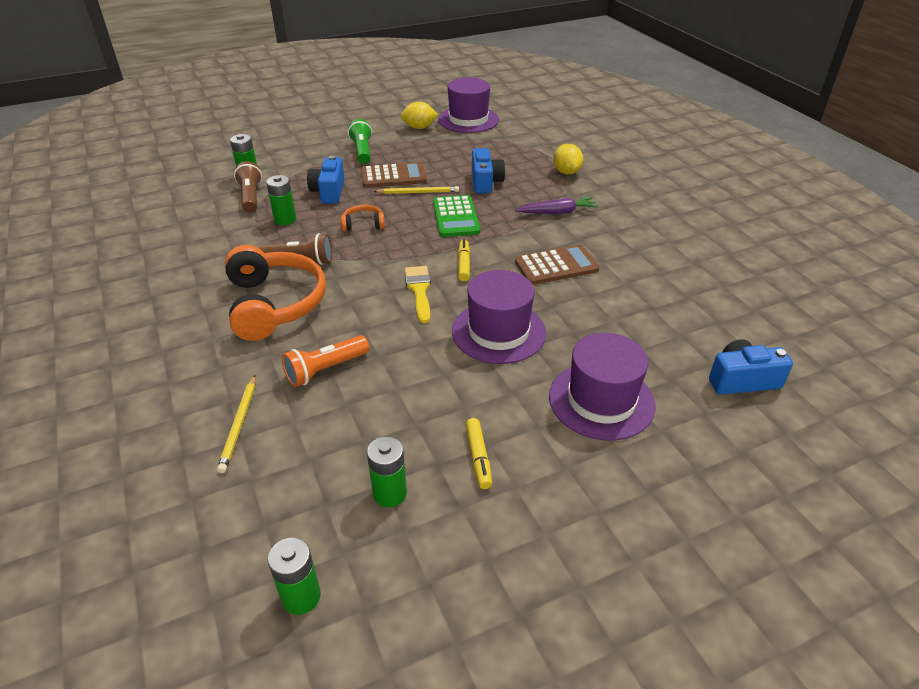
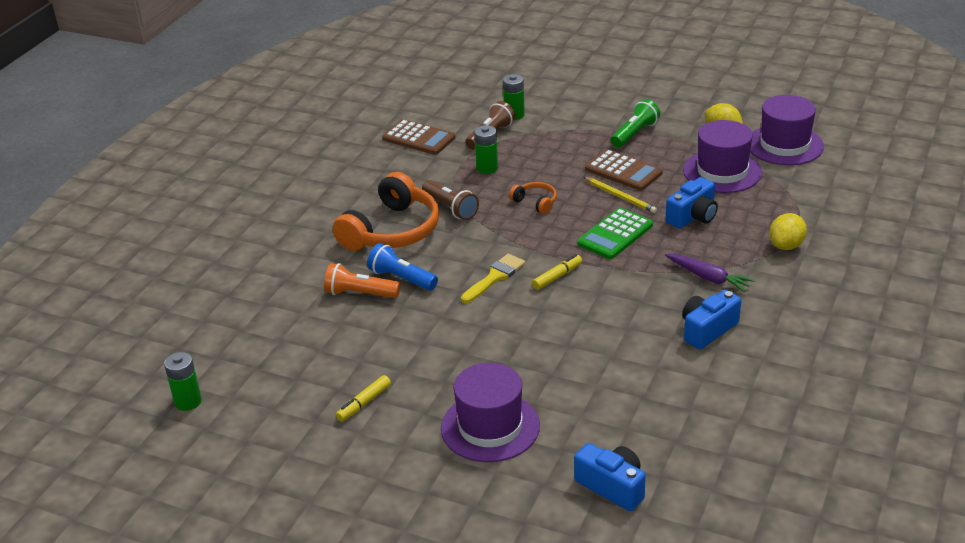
camera: 50 degrees right, 5 degrees down
yellow pencil [217,375,255,473] -> none
blue camera [307,155,345,203] -> blue camera moved to [682,290,741,349]
green battery [367,437,407,507] -> none
purple hat [452,270,546,364] -> purple hat moved to [683,120,762,193]
brown calculator [515,245,600,285] -> brown calculator moved to [382,119,456,155]
none -> blue flashlight [367,243,438,291]

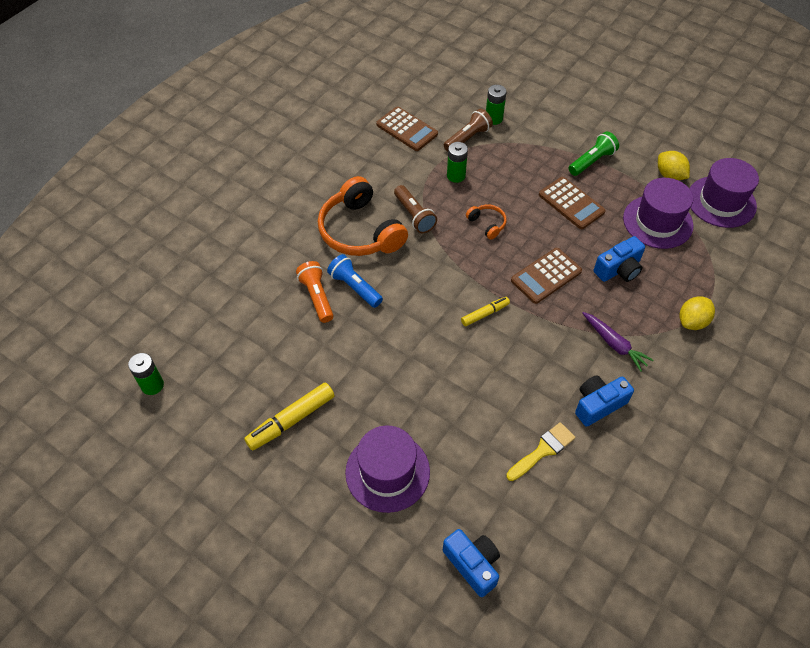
camera: 10 degrees right, 20 degrees up
orange flashlight [324,263,400,298] -> orange flashlight turned 45 degrees clockwise [296,261,334,323]
orange headphones [333,172,439,251] -> orange headphones turned 105 degrees clockwise [318,176,408,256]
yellow marker [336,375,391,422] -> yellow marker [244,382,335,451], size x1.69
yellow brush [461,254,525,303] -> yellow brush moved to [506,422,575,481]
green calculator [577,208,653,259] -> brown calculator [511,248,582,304]
yellow pencil [583,177,657,213] -> none

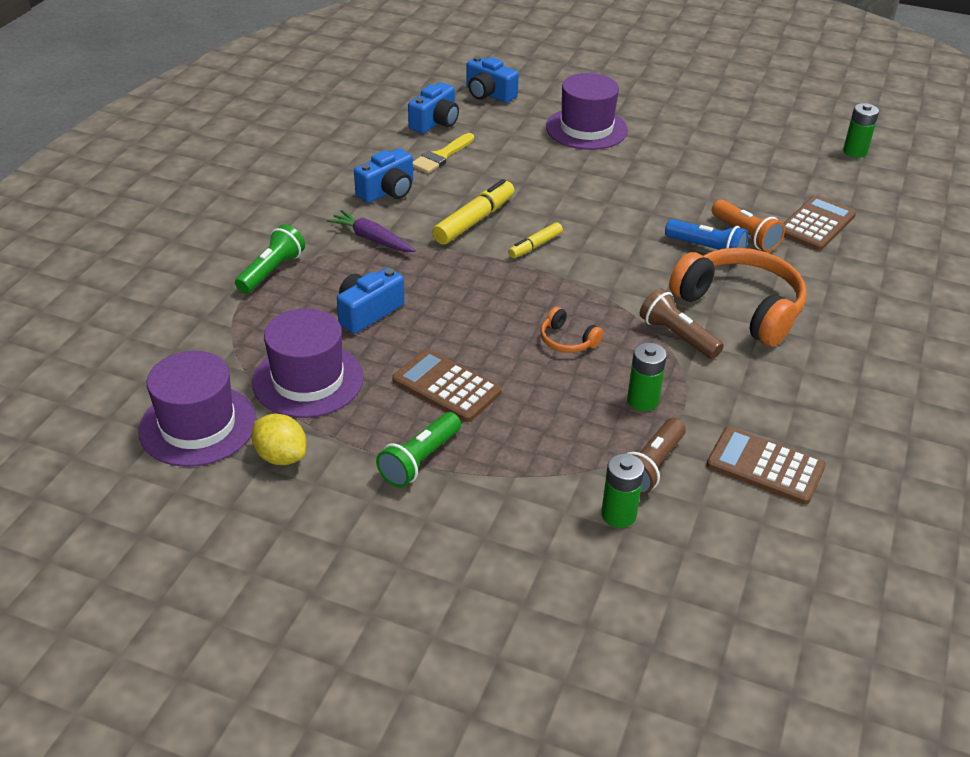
camera: 165 degrees right, 15 degrees down
yellow marker [244,382,335,451] -> yellow marker moved to [432,179,515,245]
brown calculator [511,248,582,304] -> brown calculator moved to [783,195,856,251]
yellow lemon [679,296,715,330] -> green flashlight [235,224,305,294]
none -> blue camera [408,82,459,134]

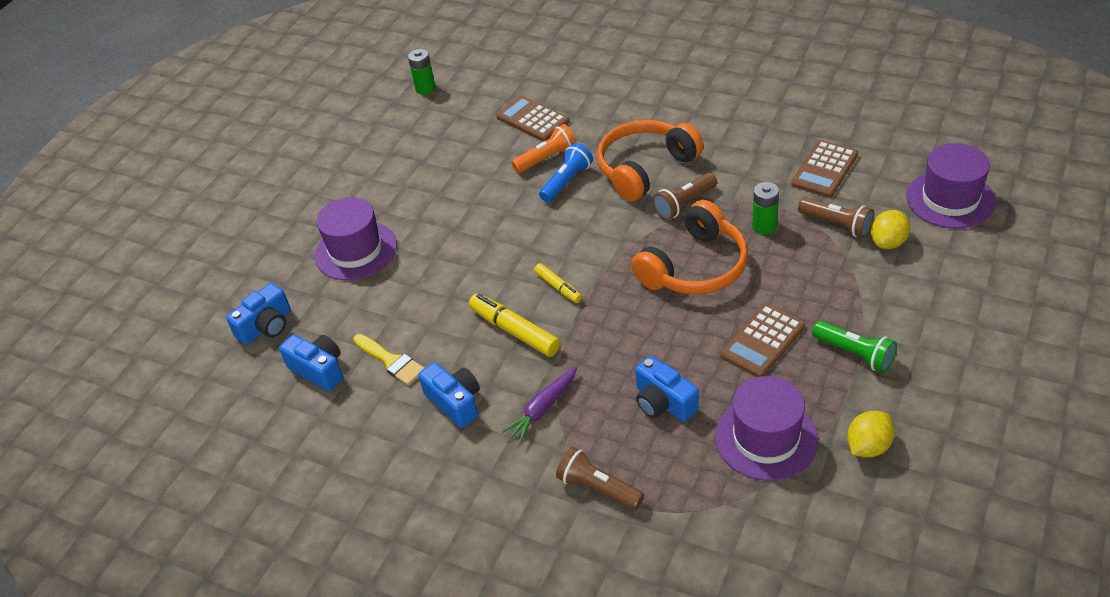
camera: 80 degrees left, 5 degrees up
purple hat [138,351,256,467] -> purple hat moved to [906,143,996,229]
green flashlight [235,224,305,294] -> brown flashlight [556,446,644,510]
orange headphones [540,307,603,353] -> orange headphones [631,200,748,294], size x2.23
green battery [601,454,644,528] -> yellow lemon [871,210,910,249]

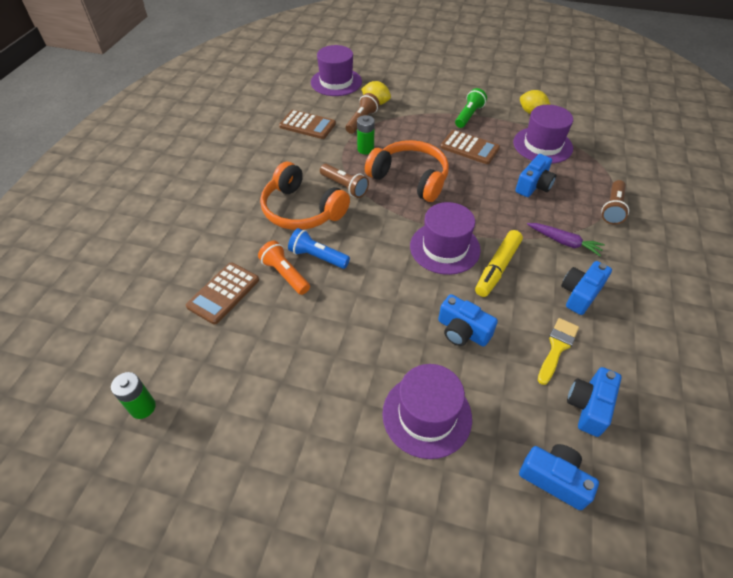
camera: 105 degrees left, 5 degrees up
yellow marker [534,263,582,303] -> purple hat [410,202,481,275]
none -> blue camera [438,294,498,347]

